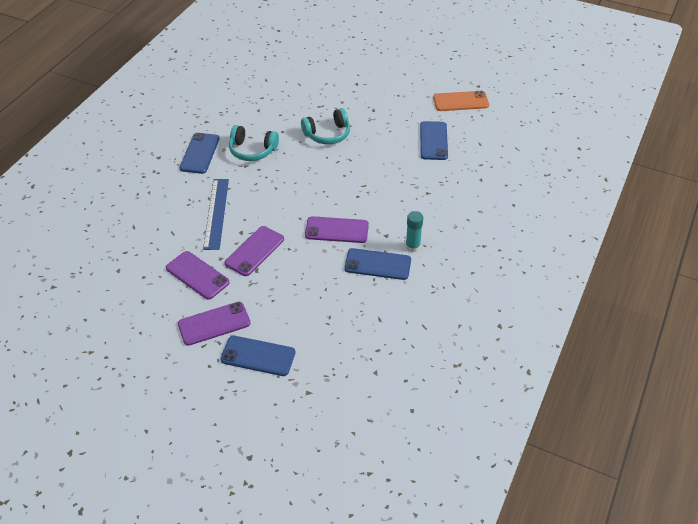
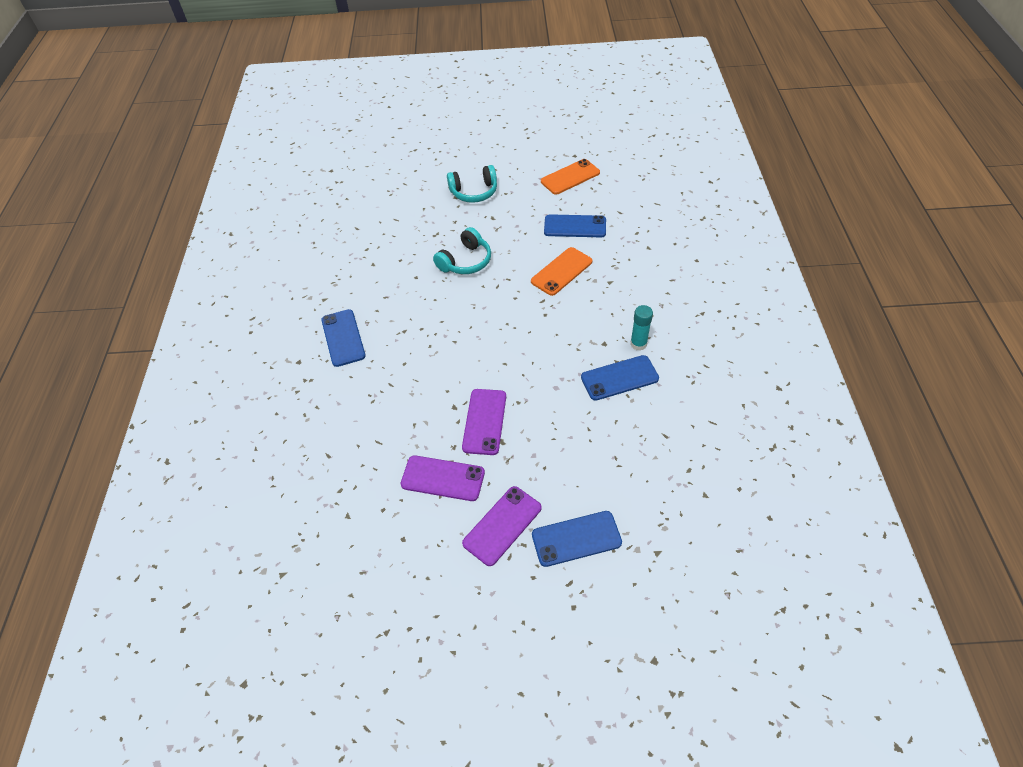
camera: 25 degrees left, 5 degrees up
blue ruler [203,179,229,250] -> none
turquoise headphones [229,125,279,161] -> turquoise headphones moved to [447,165,497,203]
purple phone [305,216,369,243] -> none
blue phone [420,121,448,160] -> blue phone turned 60 degrees counterclockwise [544,214,606,237]
none -> orange phone [531,247,592,296]

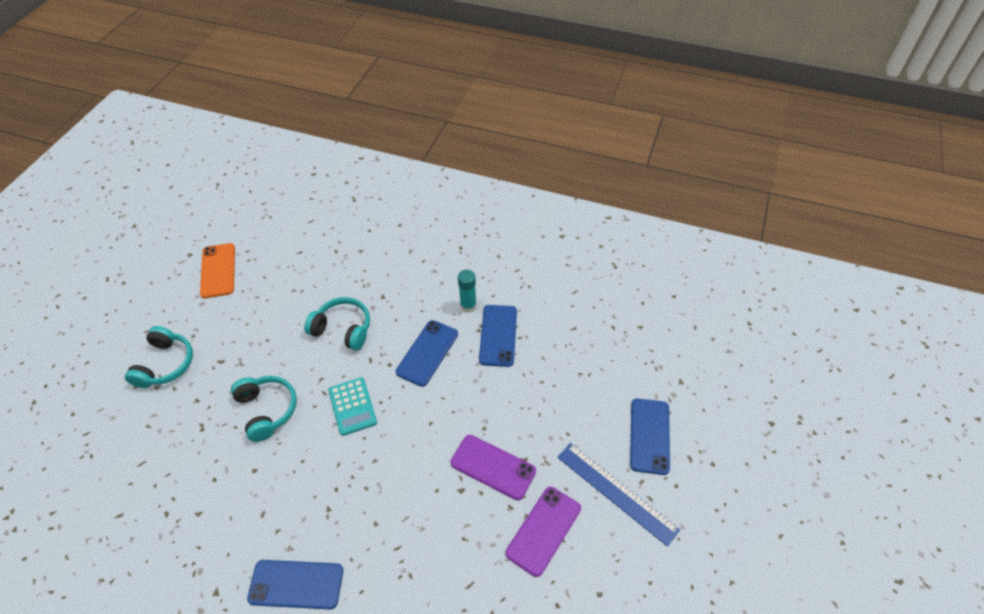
camera: 70 degrees left, 0 degrees up
purple phone [462,486,542,566] -> blue ruler [557,443,680,547]
orange phone [531,247,592,296] -> turquoise headphones [304,297,370,350]
blue phone [544,214,606,237] -> blue phone moved to [396,320,458,387]
none -> turquoise calculator [328,377,377,436]

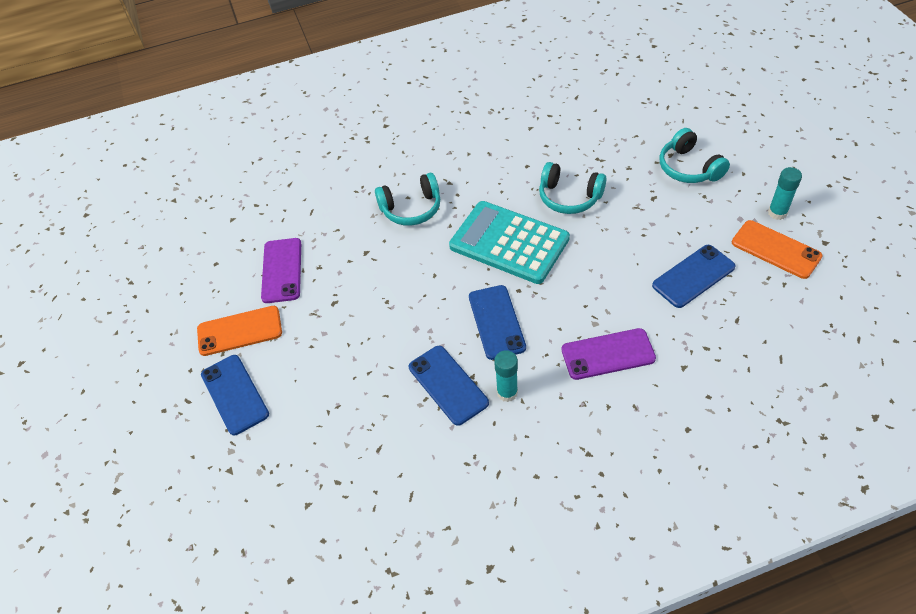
camera: 145 degrees right, 0 degrees up
blue phone [247,560,343,609] -> blue phone moved to [652,245,736,308]
turquoise headphones [304,297,370,350] -> turquoise headphones moved to [375,173,440,226]
turquoise calculator [328,377,377,436] -> turquoise calculator [449,201,570,284], size x1.81
purple phone [450,435,536,500] -> purple phone moved to [562,328,656,380]
blue ruler [557,443,680,547] -> orange phone [197,306,282,356]
none -> turquoise glue stick [768,167,802,220]

